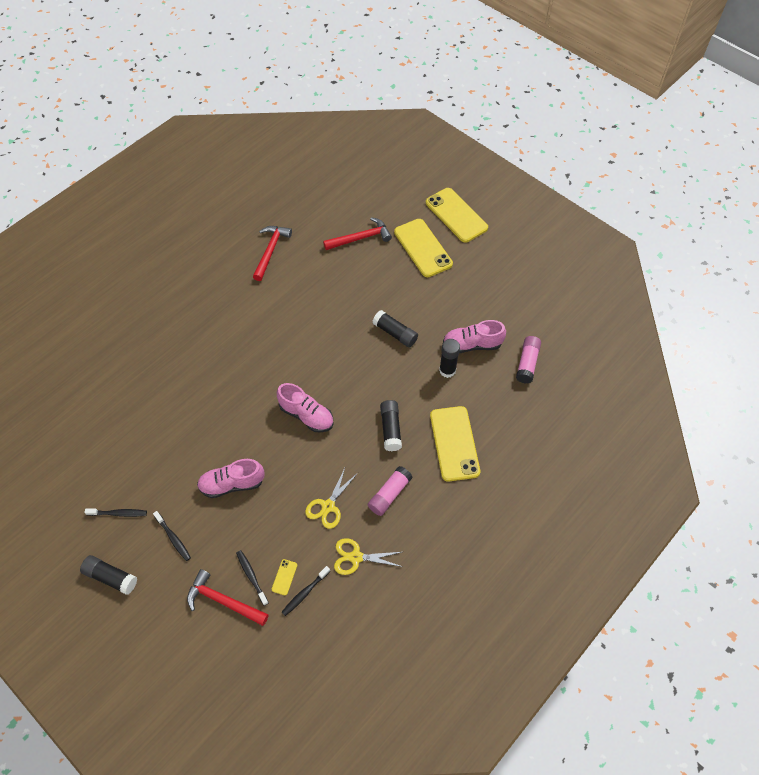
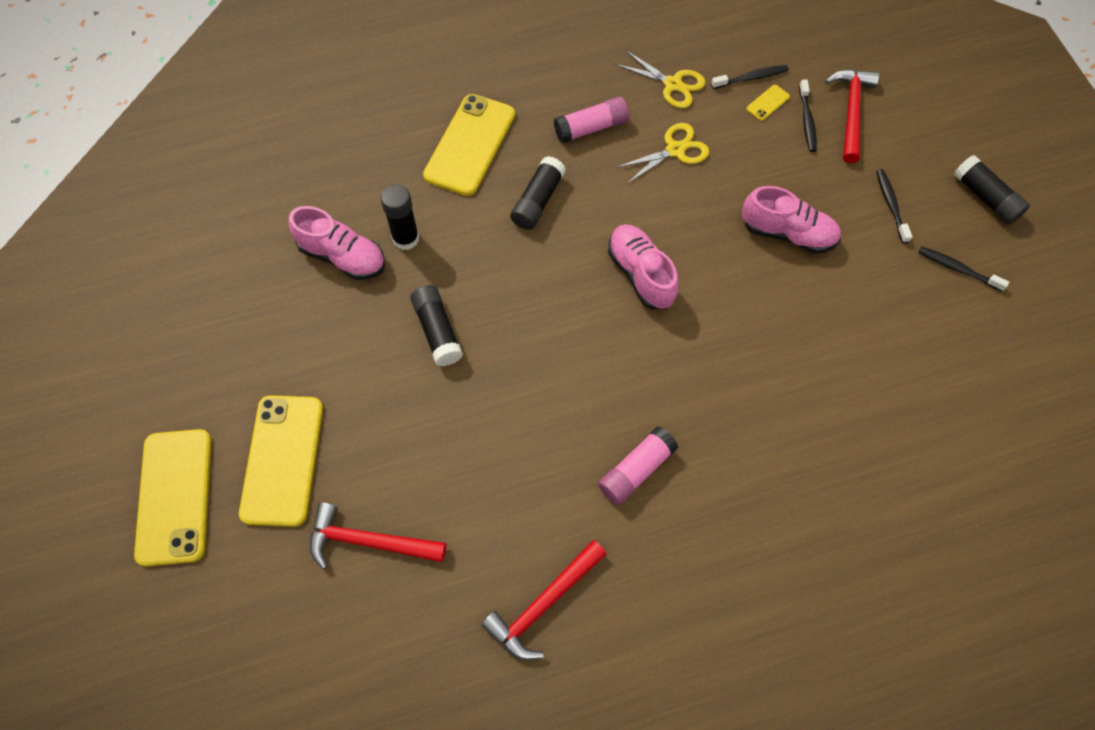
camera: 150 degrees left, 5 degrees up
red hammer [187,569,269,626] -> red hammer turned 135 degrees counterclockwise [825,70,879,163]
pink glue stick [516,336,541,384] -> pink glue stick moved to [598,426,678,505]

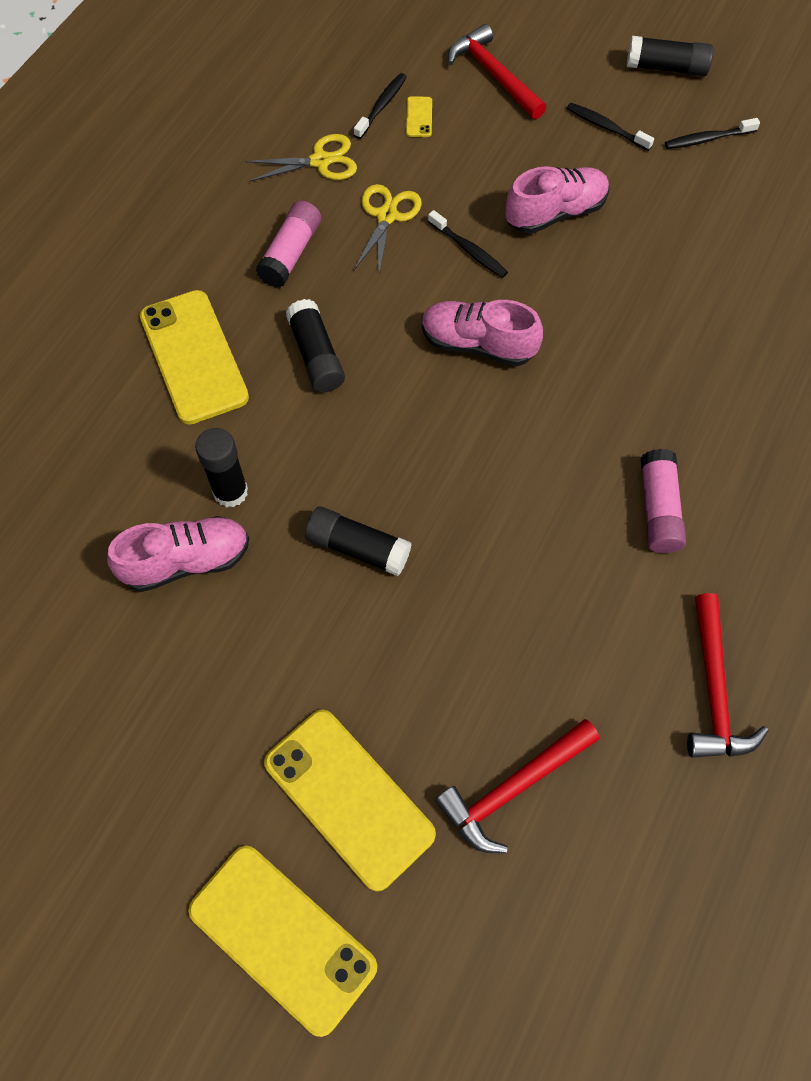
camera: 45 degrees left, 0 degrees up
black toothbrush [799,80,817,152] -> black toothbrush moved to [428,210,508,278]

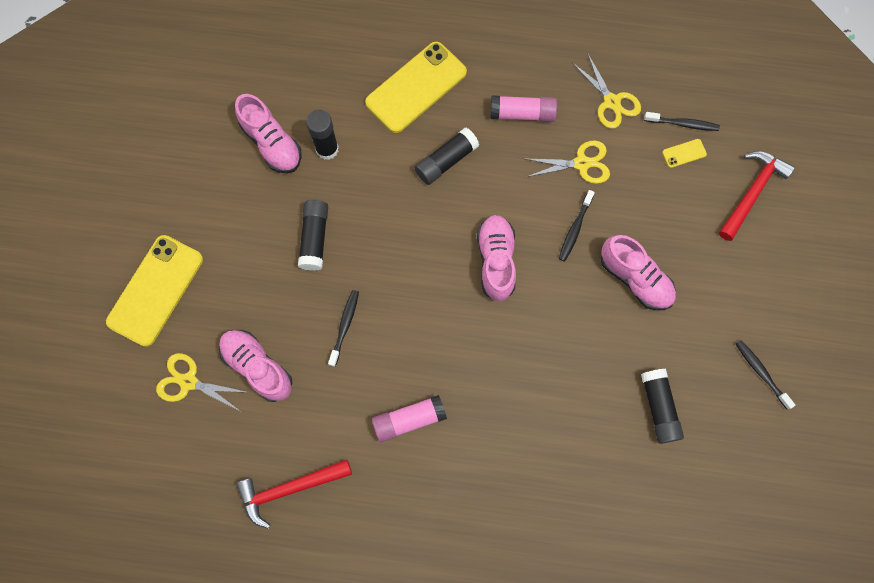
camera: 70 degrees right, 10 degrees up
yellow phone [188,846,378,1037] -> none
red hammer [435,719,600,853] -> yellow scissors [156,353,250,411]
black toothbrush [567,103,654,151] -> black toothbrush moved to [328,290,359,367]
black glue stick [627,36,713,76] -> black glue stick moved to [641,369,684,444]
none -> pink shoe [219,330,292,402]

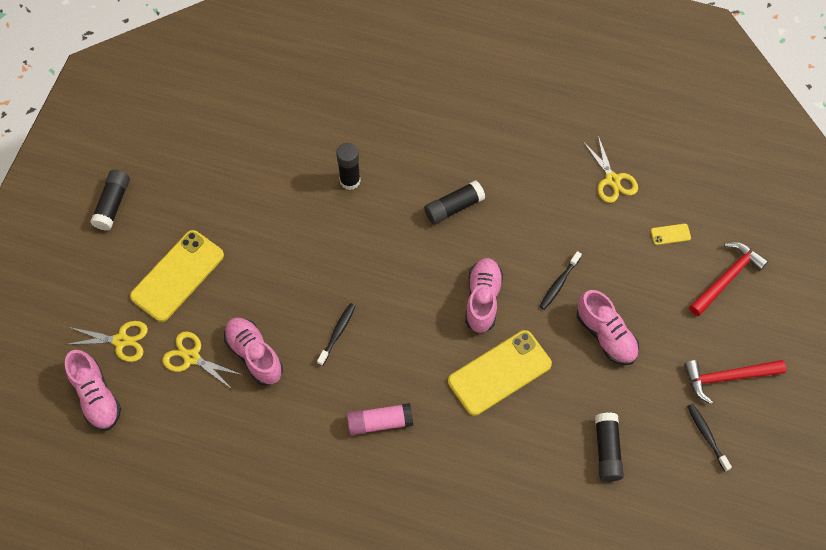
camera: 10 degrees right, 10 degrees down
pink shoe [235,94,302,173] -> pink shoe moved to [65,350,121,431]
red hammer [236,459,352,529] -> red hammer moved to [684,360,786,404]
black glue stick [298,200,328,271] -> black glue stick moved to [90,170,130,231]
yellow phone [365,42,467,133] -> yellow phone moved to [448,330,552,416]
pink glue stick [490,95,557,122] -> none
yellow scissors [523,141,610,184] -> yellow scissors moved to [65,321,148,362]
black toothbrush [644,112,720,131] -> none

